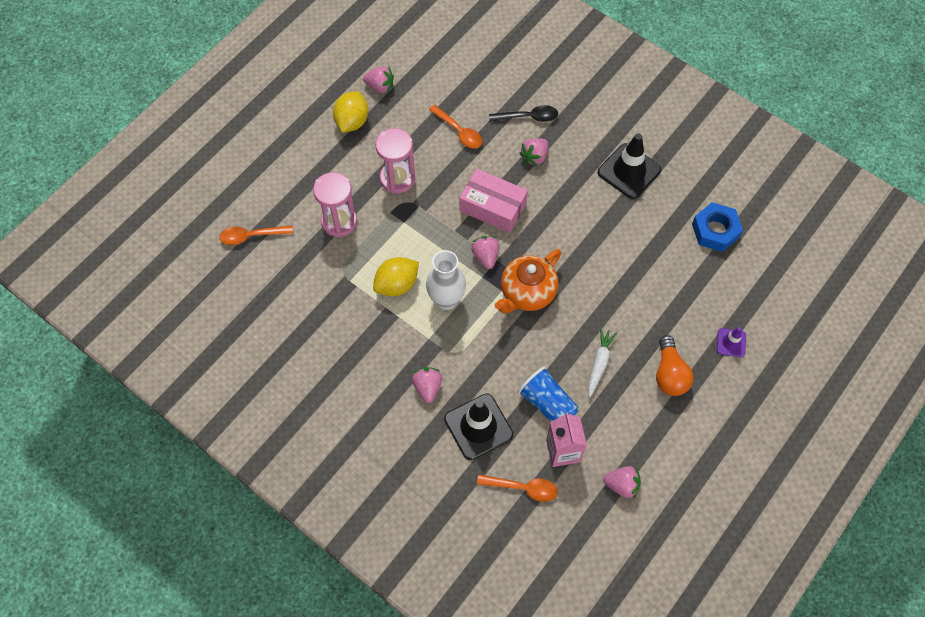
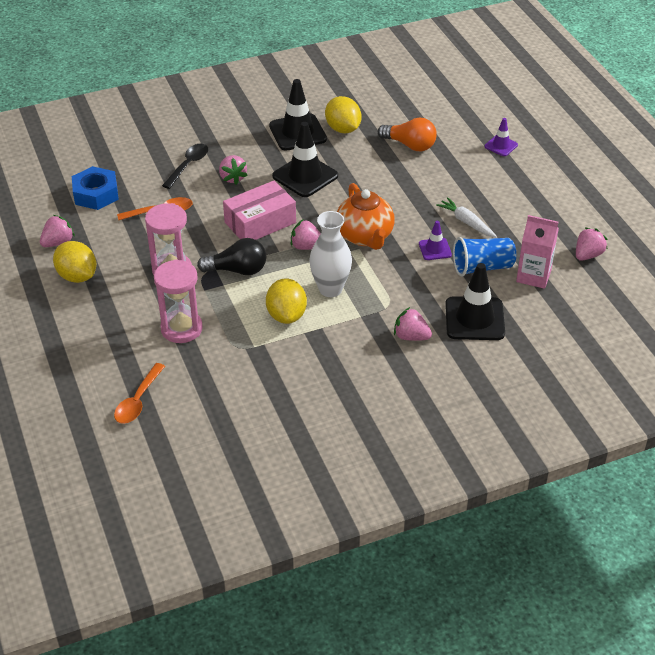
camera: 60 degrees left, 20 degrees down
orange spoon [477,474,558,502] -> none
orange light bulb [656,335,694,396] -> orange light bulb moved to [378,118,437,151]
blue nut [692,202,743,252] -> blue nut moved to [72,166,119,210]
none -> black light bulb [197,238,266,275]
none -> black traffic cone [272,122,338,197]
none -> yellow lemon [325,96,362,133]
none -> purple traffic cone [419,221,452,260]

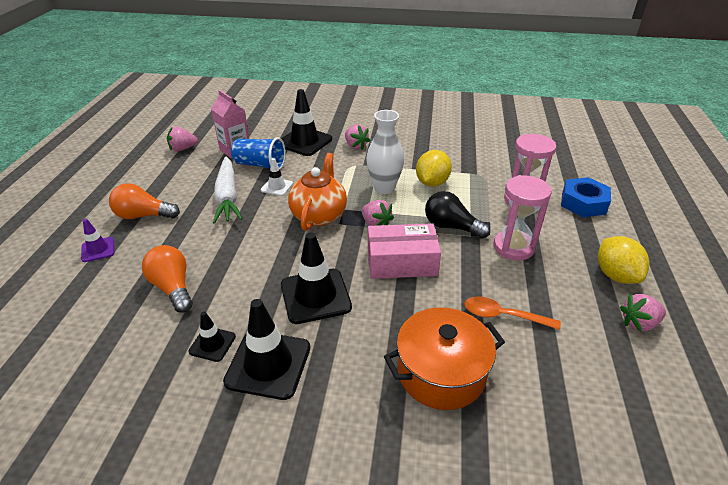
camera: 150 degrees left, 5 degrees down
blue nut [72,166,119,210] -> blue nut moved to [561,177,611,217]
orange spoon [114,363,165,424] -> none
black spoon [162,144,208,189] -> orange pot [384,307,505,410]
pink strawberry [219,155,248,185] -> none
yellow lemon [325,96,362,133] -> black traffic cone [188,311,236,362]
purple traffic cone [419,221,452,260] -> white traffic cone [261,158,293,196]
white carrot [436,197,497,237] -> white carrot [213,156,243,223], size x1.63
none -> orange light bulb [109,183,180,219]

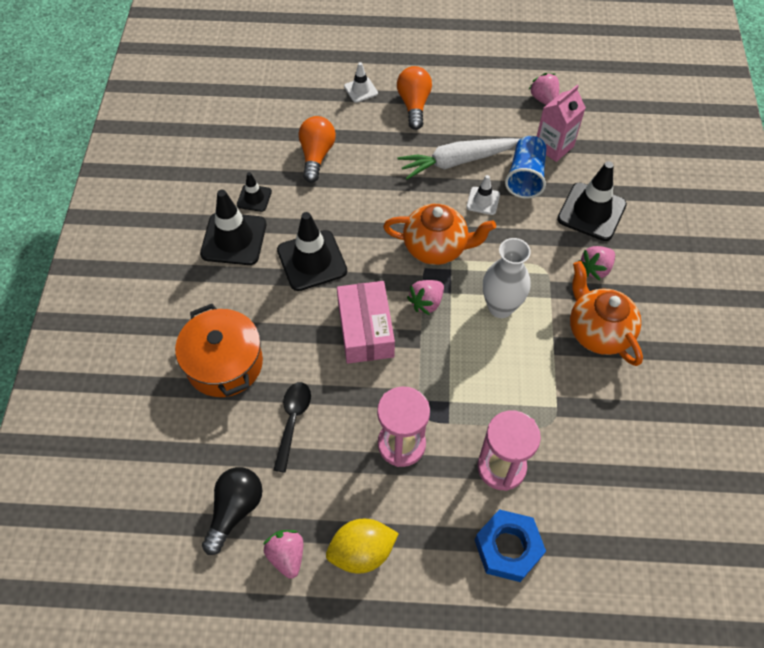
camera: 85 degrees right, 20 degrees up
purple traffic cone [81,219,114,262] -> white traffic cone [344,62,378,103]
orange light bulb [142,245,193,313] -> orange light bulb turned 45 degrees counterclockwise [299,116,336,183]
yellow lemon [416,150,452,187] -> none
black light bulb [425,191,490,239] -> black light bulb moved to [202,467,263,555]
orange spoon [465,296,561,330] -> black spoon [273,382,311,473]
none -> orange teapot [570,261,643,366]

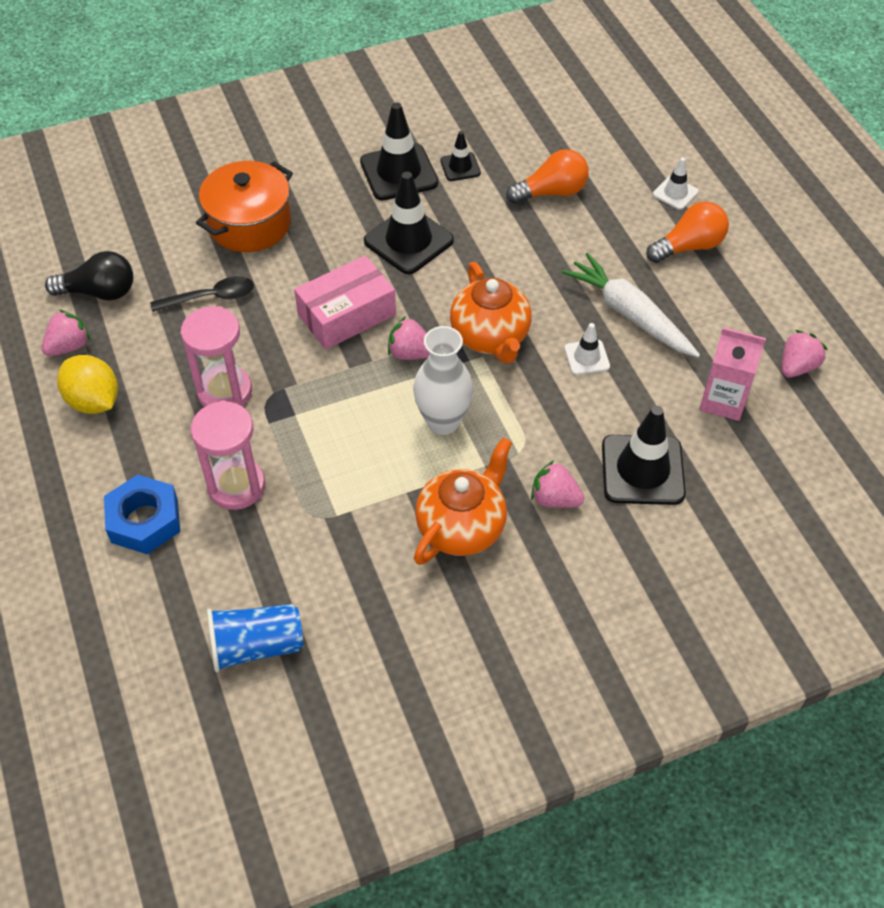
camera: 65 degrees right, 5 degrees down
blue cup [505,136,546,199] -> blue cup moved to [207,604,303,672]

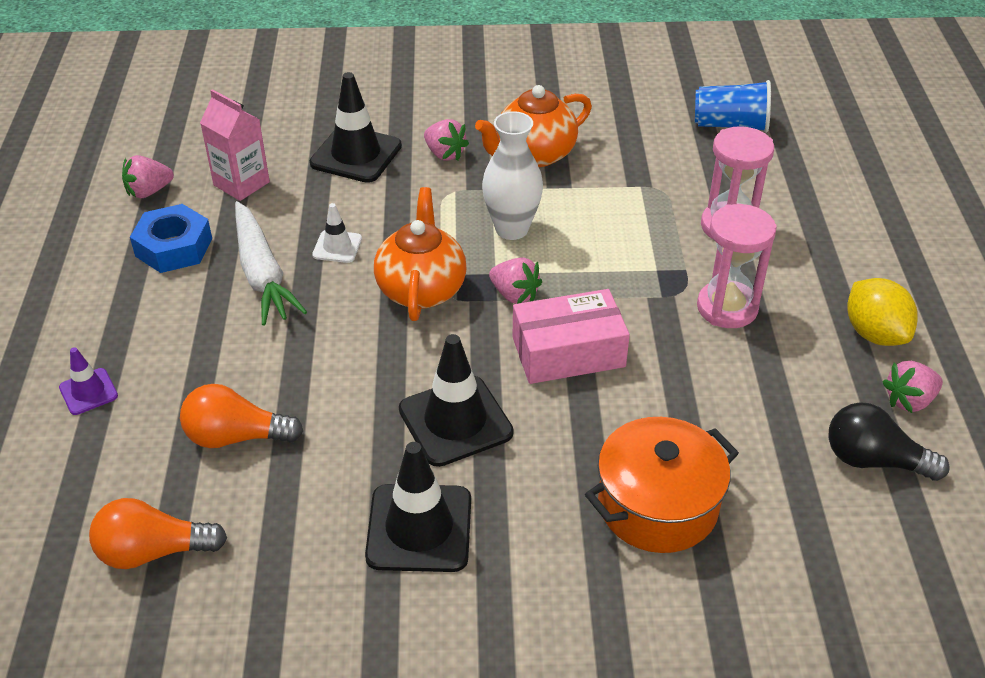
camera: 160 degrees left, 10 degrees down
blue nut [104,475,180,554] -> blue nut moved to [130,204,212,273]
black spoon [150,276,254,312] -> none
black traffic cone [440,131,481,181] -> none
orange light bulb [646,202,729,263] -> orange light bulb moved to [89,498,227,569]
white traffic cone [653,157,699,210] -> purple traffic cone [59,347,118,415]

